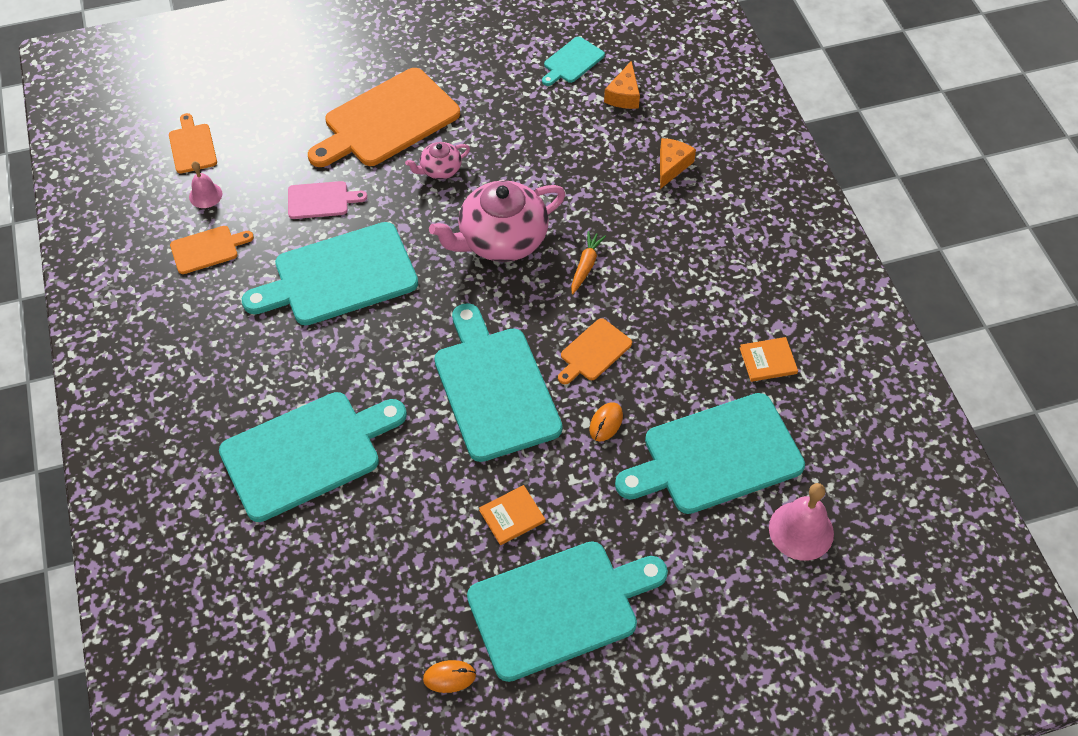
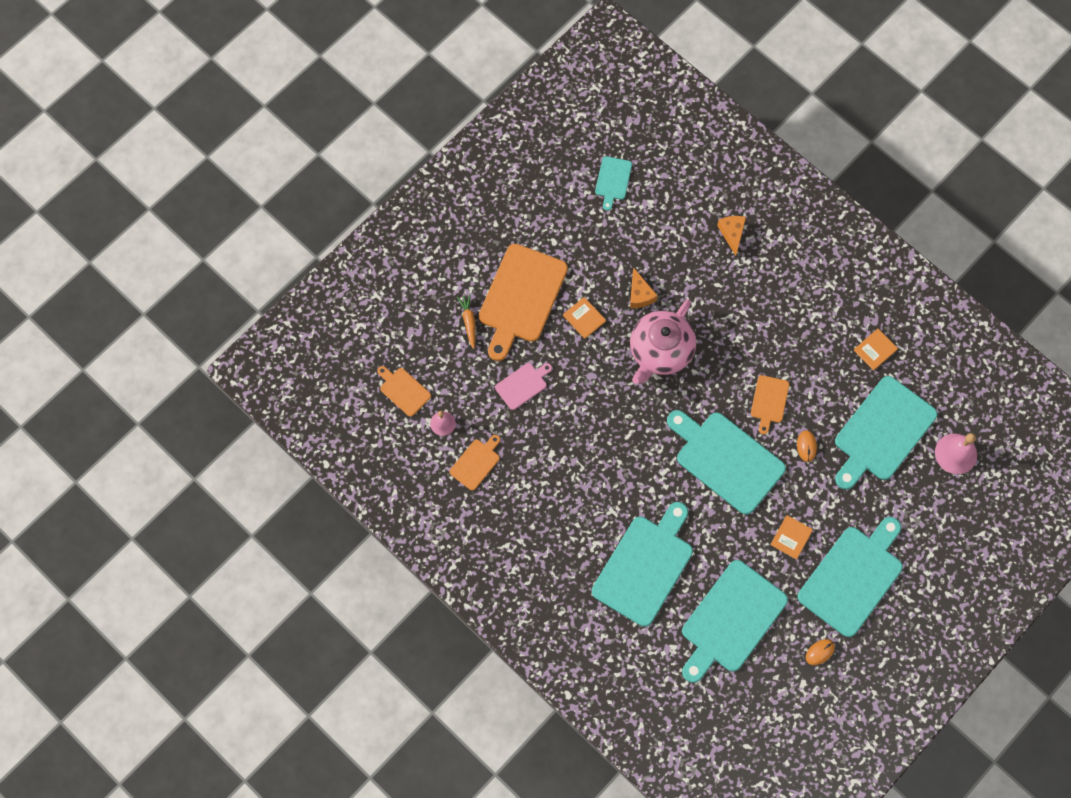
camera: 30 degrees left, 15 degrees up
turquoise cutting board [242,222,418,325] -> turquoise cutting board moved to [682,560,788,683]
pink teapot [405,142,470,179] -> orange book [563,297,606,339]
orange carrot [571,231,606,294] -> orange carrot moved to [457,294,475,349]
orange cheese [604,61,640,109] -> orange cheese moved to [630,267,658,308]

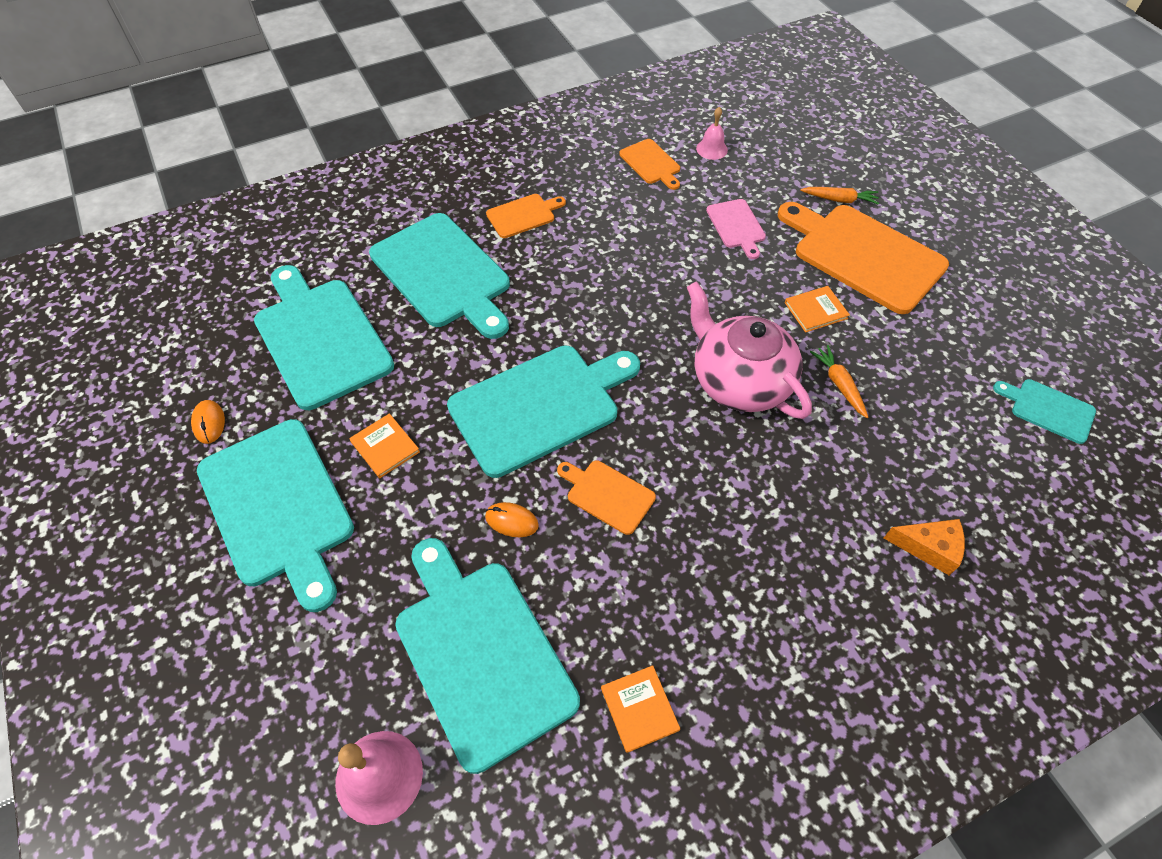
camera: 110 degrees right, 15 degrees down
orange cutting board [377,366,431,417] -> orange cutting board moved to [486,194,566,238]
orange cheese [630,267,658,308] -> orange carrot [810,345,868,418]

